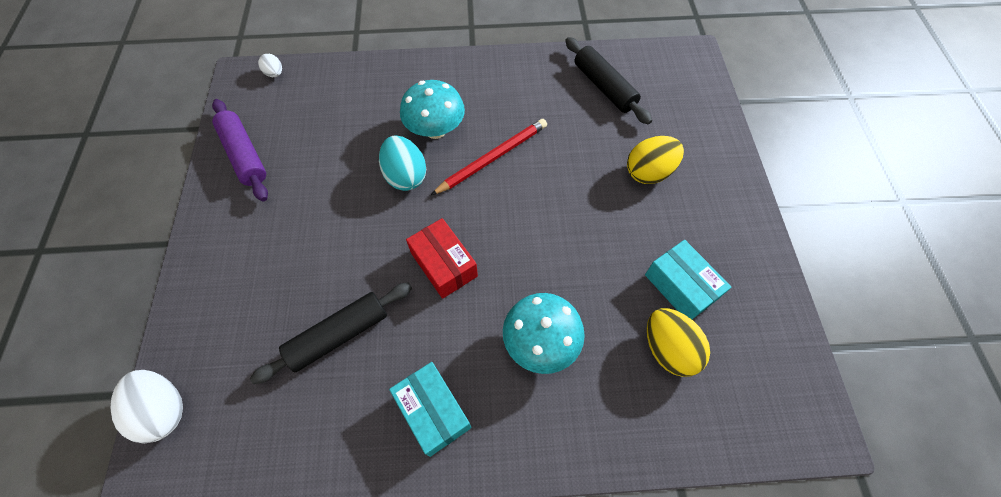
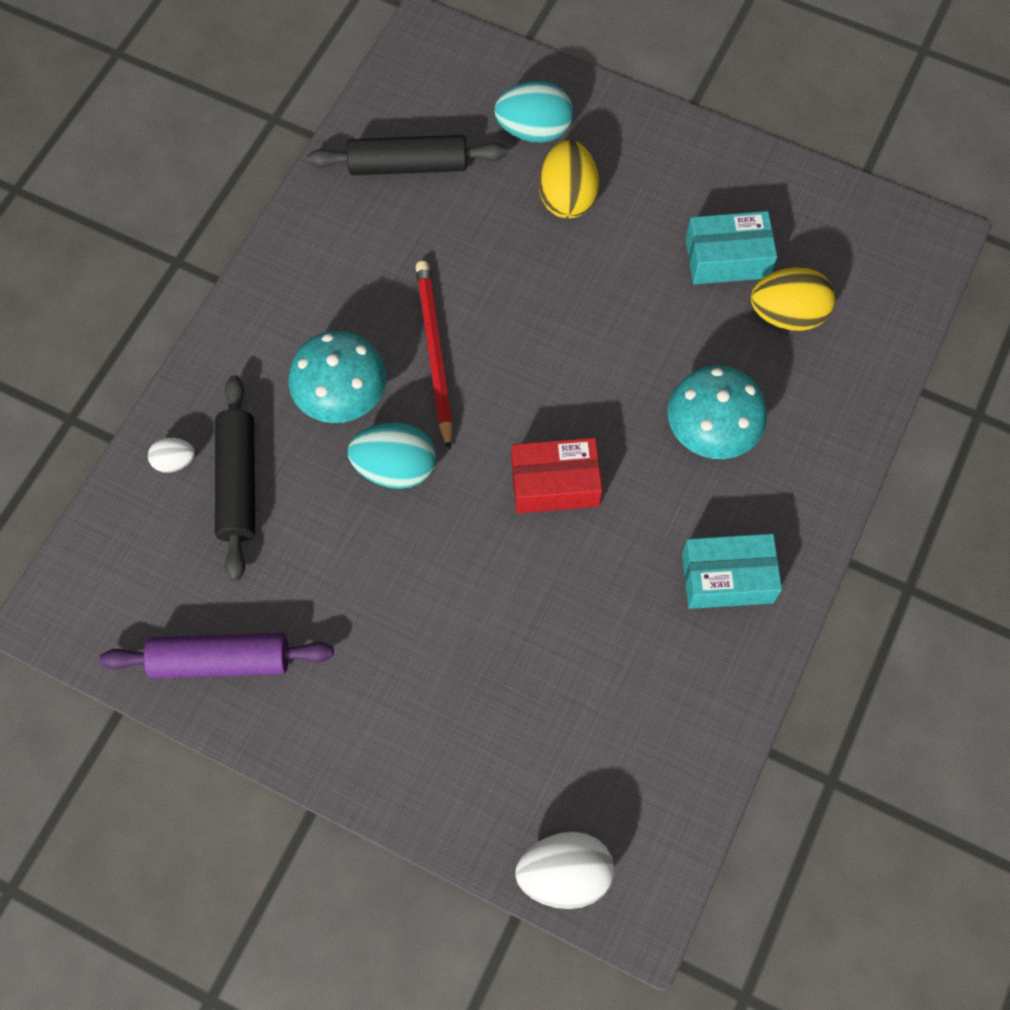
camera: 60 degrees left, 5 degrees up
black rolling pin [250,283,412,384] -> black rolling pin moved to [215,375,255,581]
white egg [258,54,282,77] -> white egg moved to [148,438,195,473]
none -> turquoise egg [494,81,573,143]

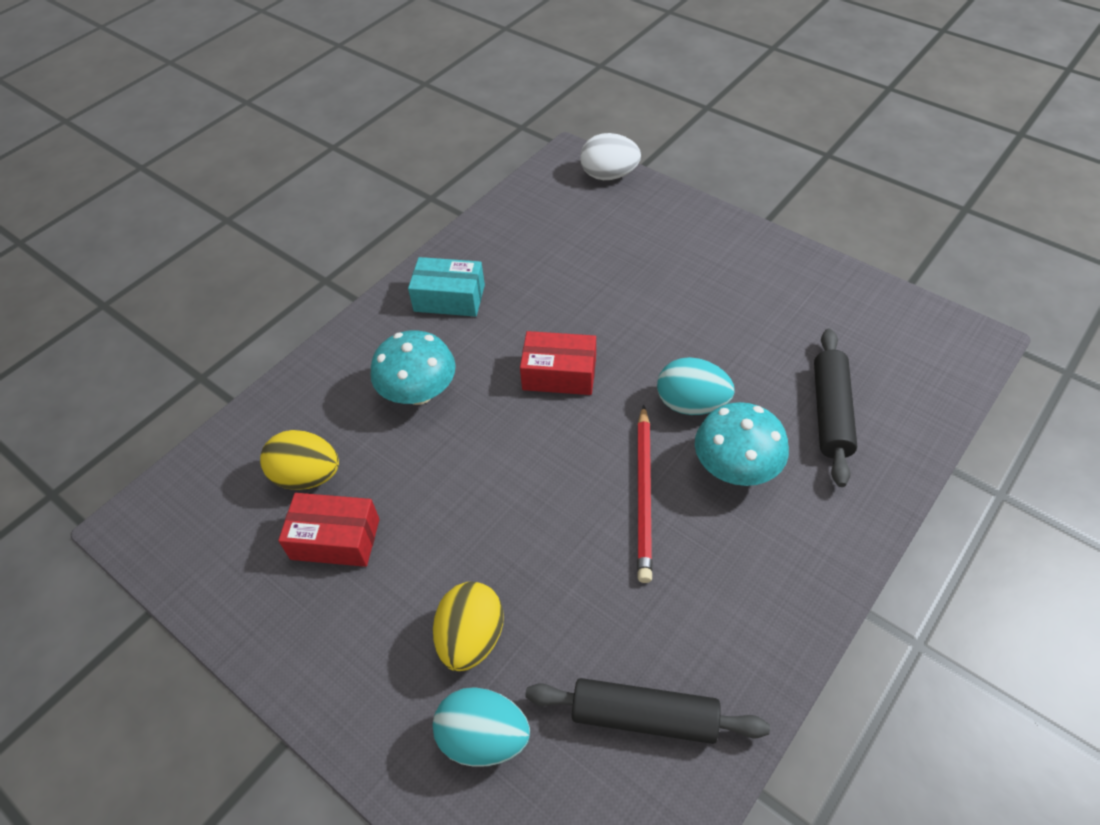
camera: 165 degrees left, 15 degrees down
purple rolling pin [99,633,334,679] -> none
white egg [148,438,195,473] -> none
turquoise box [686,211,777,284] -> red box [278,493,380,567]

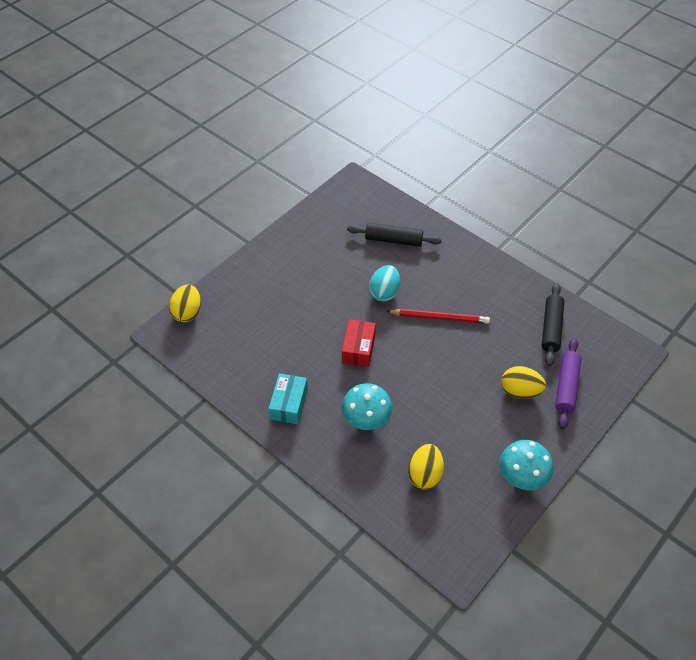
camera: 90 degrees left, 0 degrees up
red box [278,493,380,567] -> none
turquoise egg [433,687,530,767] -> purple rolling pin [555,338,582,429]
white egg [580,133,641,180] -> yellow egg [169,284,201,322]
turquoise mushroom [695,402,789,486] -> turquoise mushroom moved to [499,440,553,490]

